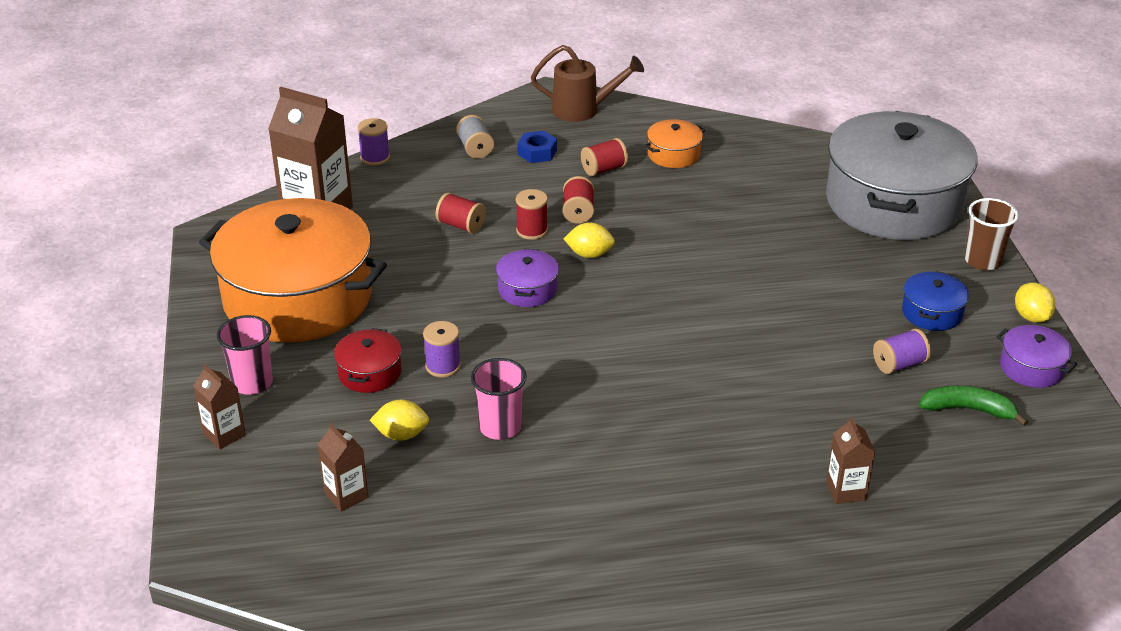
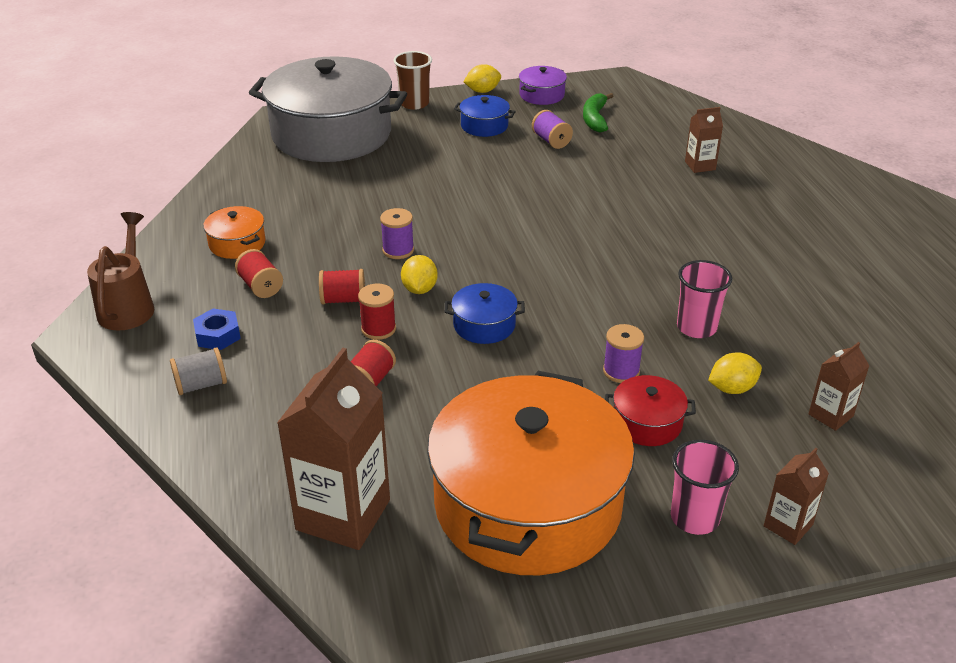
camera: 95 degrees left, 0 degrees up
purple spool [357,118,390,166] -> purple spool moved to [380,208,414,259]
yellow lemon [370,400,429,441] -> yellow lemon turned 75 degrees clockwise [708,352,762,394]
purple pot [496,249,559,307] -> blue pot [444,283,525,344]

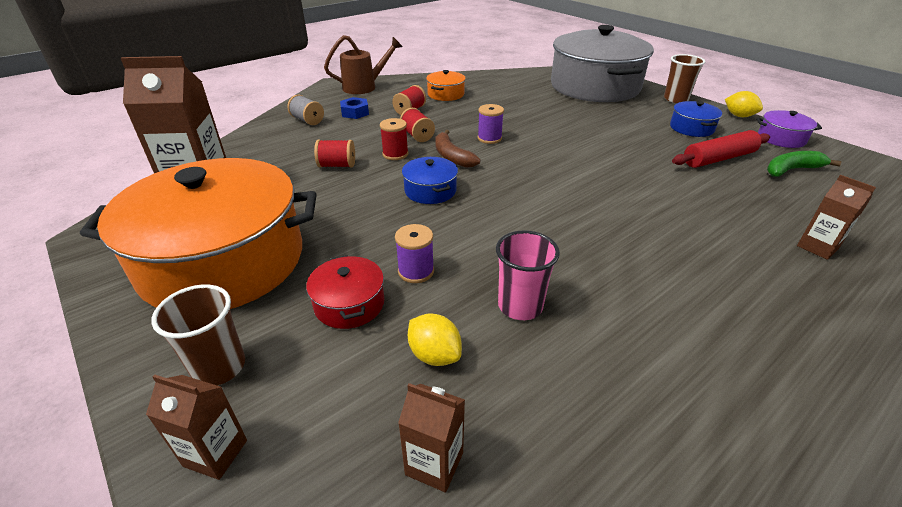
camera: 65 degrees right, 0 degrees up
yellow lemon [401,255,438,294] -> brown banana [435,130,481,168]
purple spool [532,110,573,149] -> red rolling pin [672,130,770,168]
pink cup [671,440,739,535] -> brown cup [152,285,245,386]

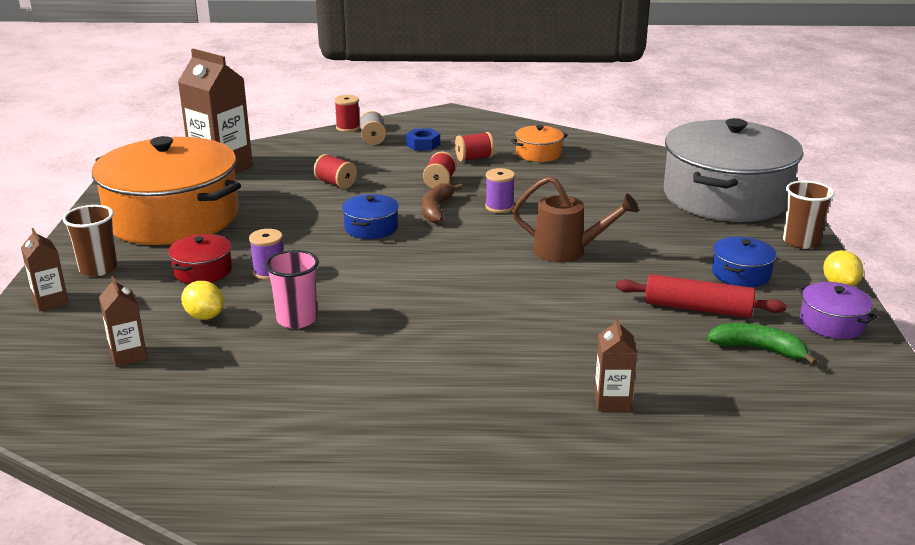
camera: 40 degrees right, 10 degrees down
brown watering can [324,35,402,94] -> brown watering can moved to [512,176,638,263]
red spool [380,118,408,160] -> red spool moved to [334,95,360,132]
yellow lemon [408,313,462,366] -> yellow lemon turned 45 degrees counterclockwise [181,281,224,320]

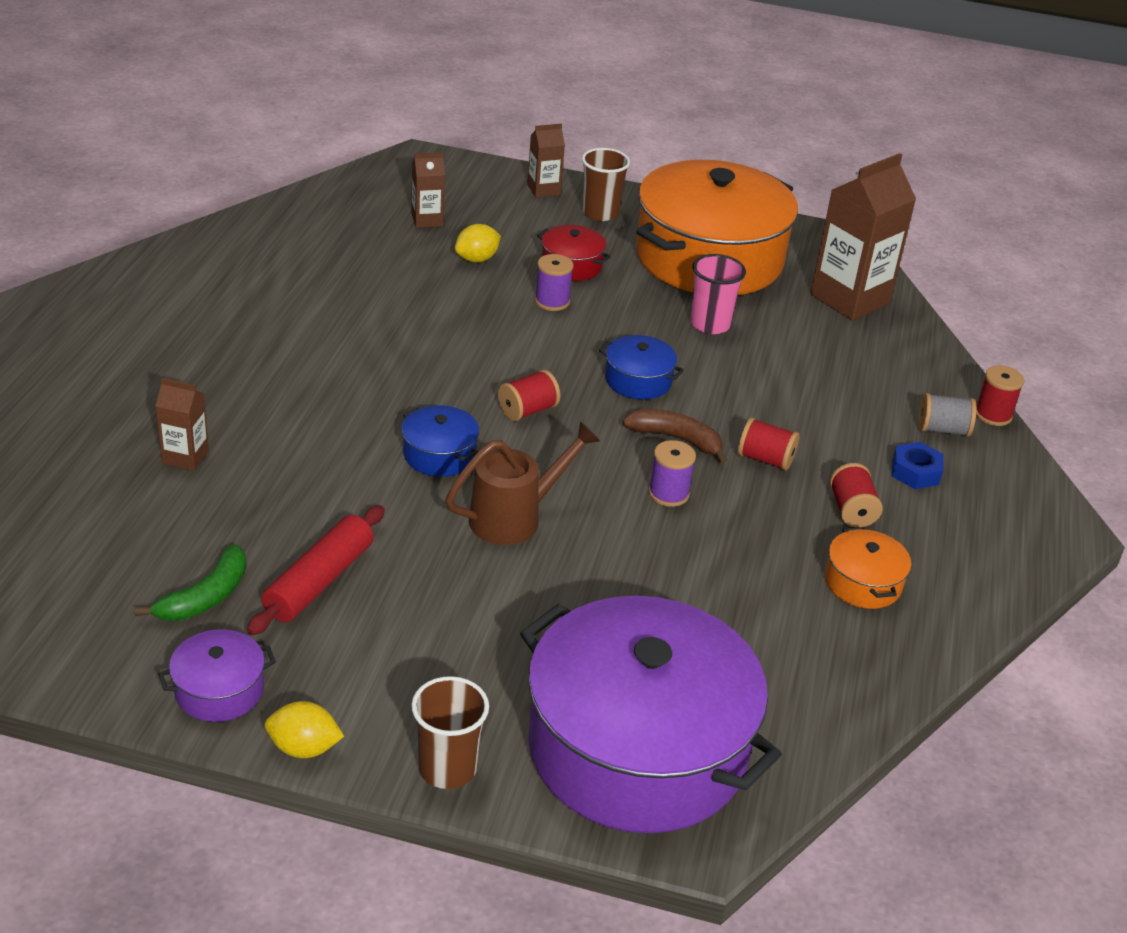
camera: 100 degrees right, 10 degrees up
pink cup [265,250,319,329] -> pink cup moved to [690,254,746,334]
red spool [313,154,357,189] -> red spool moved to [498,370,560,421]
brown watering can [512,176,638,263] -> brown watering can turned 150 degrees counterclockwise [445,421,600,545]
grey pot [664,118,803,222] -> purple pot [520,596,782,833]
blue pot [712,237,777,287] -> blue pot moved to [402,405,479,477]

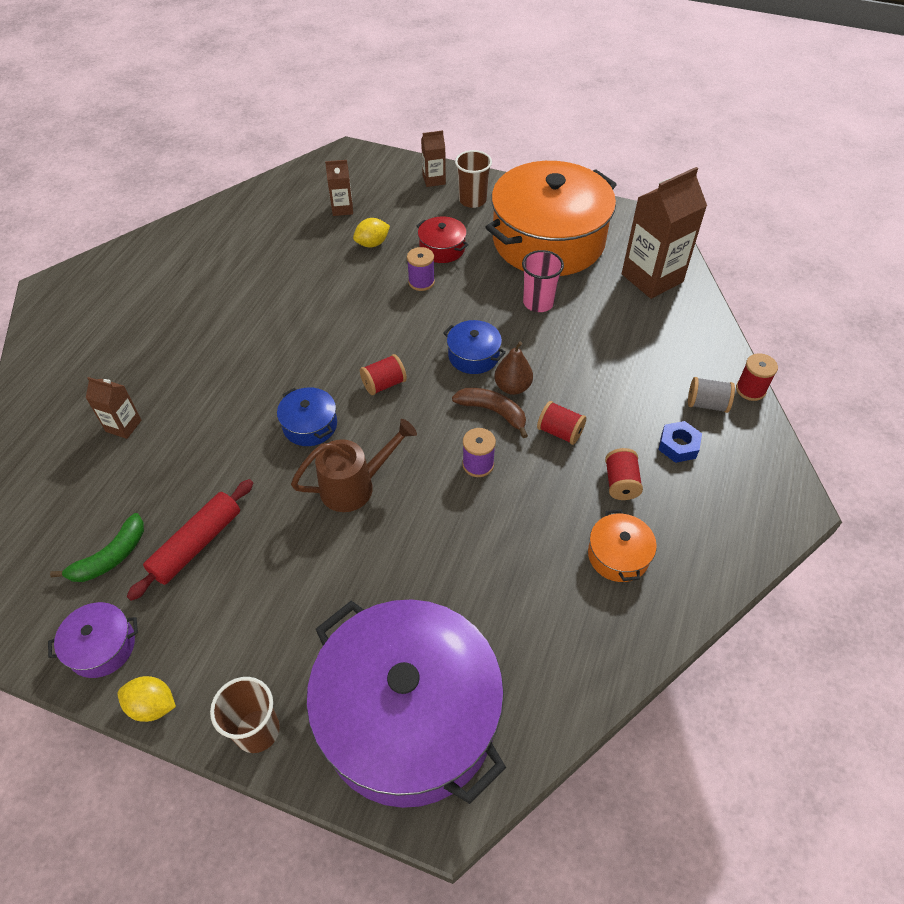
camera: 10 degrees right, 15 degrees up
none -> brown pear [494,342,533,395]

